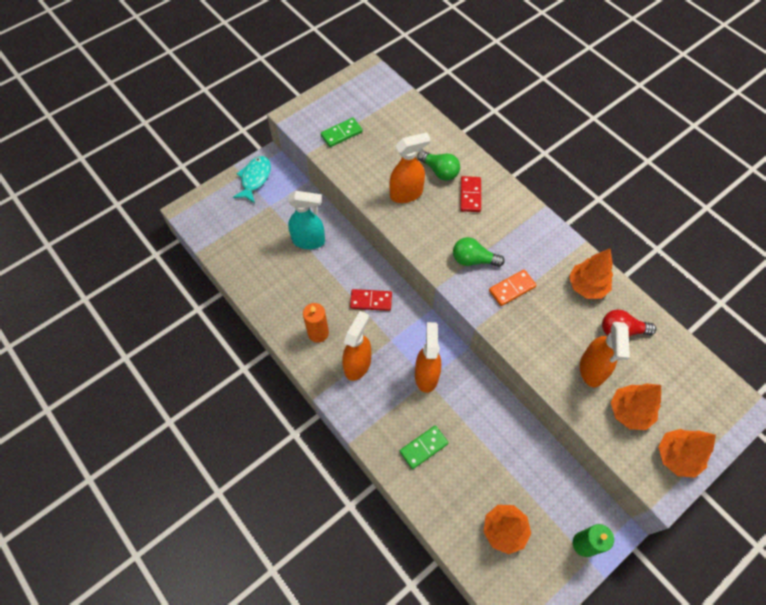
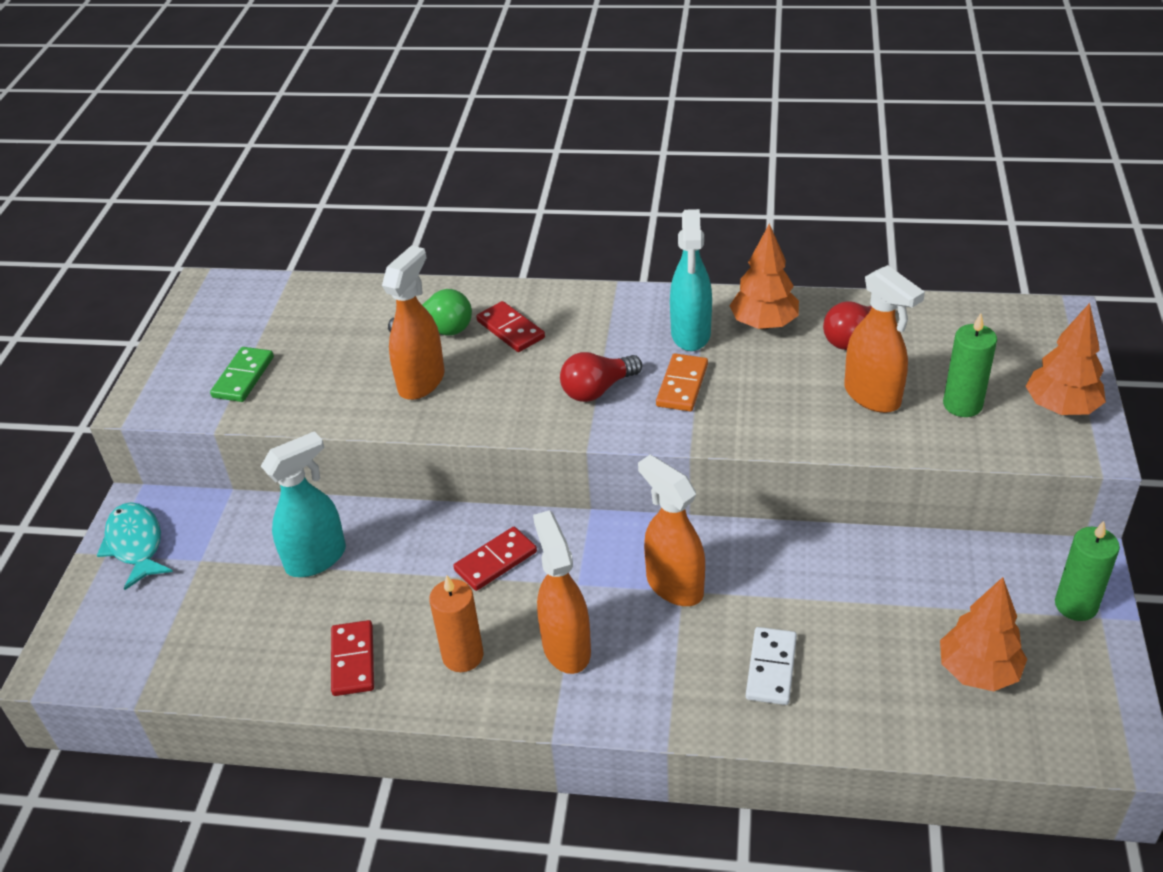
camera: 40 degrees left, 20 degrees down
green domino [400,425,449,469] -> white domino [746,627,797,705]
green light bulb [453,237,505,267] -> red light bulb [560,352,642,402]
orange tree [611,383,661,430] -> green candle [943,313,997,417]
none -> red domino [331,620,374,696]
none -> turquoise spray bottle [670,209,712,351]

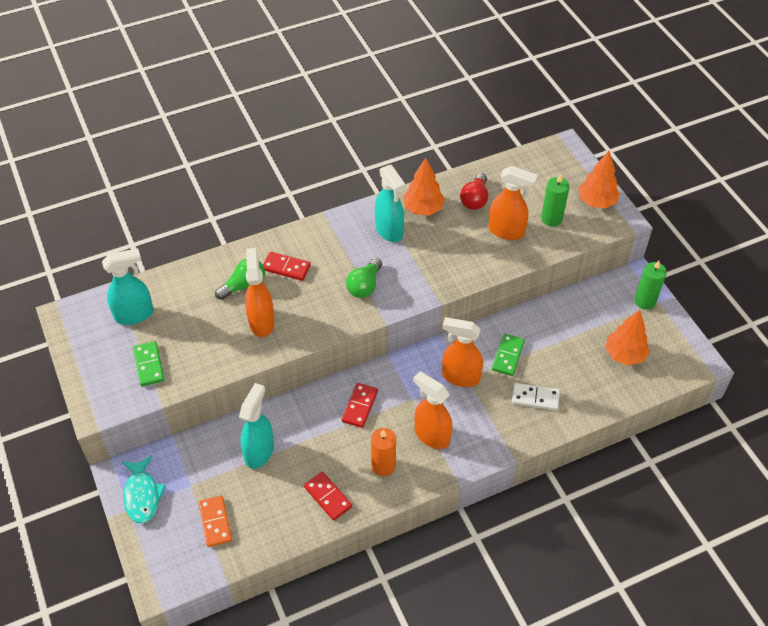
camera: 35 degrees left, 10 degrees up
turquoise fish [97,502,173,590] -> turquoise fish turned 135 degrees counterclockwise [122,455,166,523]
red light bulb [560,352,642,402] -> green light bulb [346,258,382,298]
orange domino [656,354,708,411] -> orange domino moved to [199,495,232,547]
white domino [746,627,797,705] -> white domino turned 60 degrees counterclockwise [512,383,560,410]
none -> turquoise spray bottle [102,248,153,325]
none -> green domino [492,334,525,376]

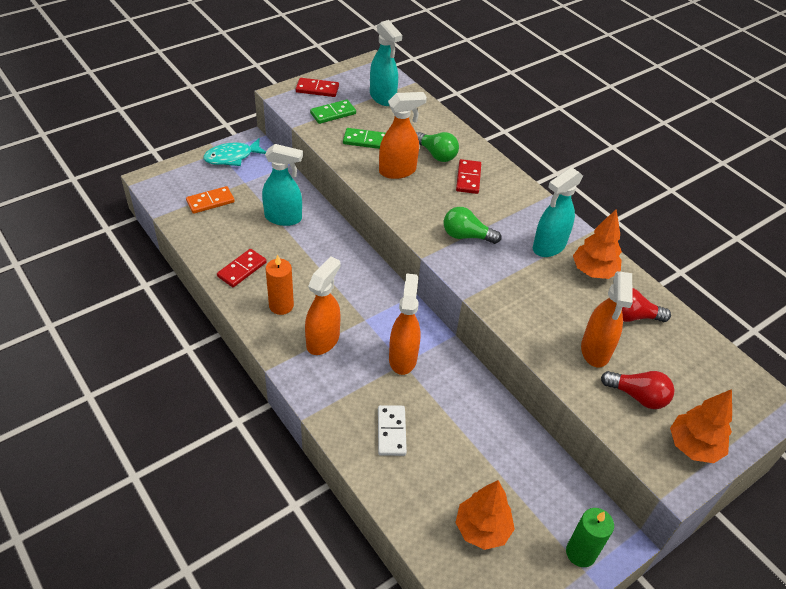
camera: 75 degrees right, 5 degrees down
red domino [342,383,378,428] -> red domino moved to [296,78,339,97]
green domino [492,334,525,376] -> green domino moved to [343,128,386,149]
green candle [541,174,570,227] -> red light bulb [601,371,674,409]

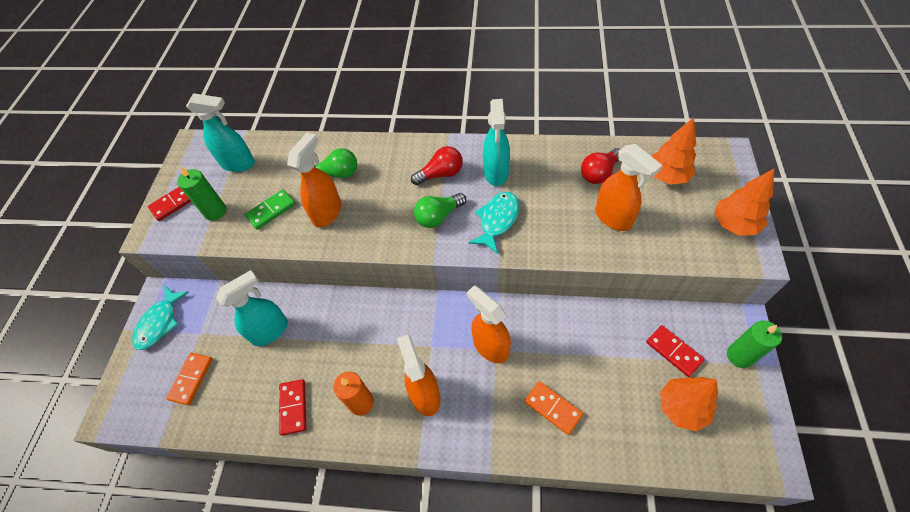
camera: 40 degrees left, 10 degrees up
green domino [310,99,356,124] -> green candle [177,167,227,221]
white domino [378,405,407,456] -> orange domino [524,381,583,435]
red domino [456,159,481,194] -> red domino moved to [646,325,705,377]
orange tree [573,209,622,279] -> orange tree moved to [651,117,696,185]
red light bulb [601,371,674,409] -> red light bulb moved to [411,146,463,185]
none -> turquoise fish [469,192,519,253]

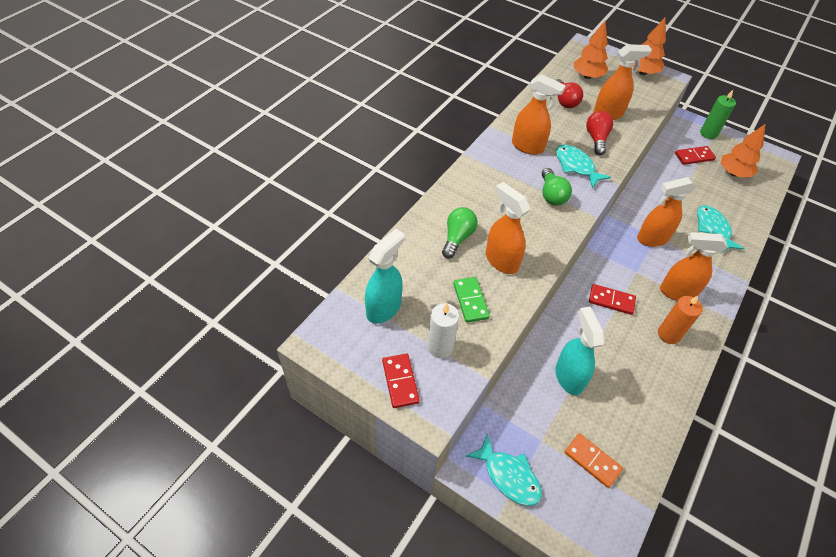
camera: 70 degrees left, 5 degrees down
green candle [177,167,227,221] -> white candle [428,303,459,358]
red domino [279,379,306,436] -> red domino moved to [589,284,636,315]
red light bulb [411,146,463,185] -> red light bulb moved to [586,111,613,155]
turquoise spray bottle [483,99,510,186] -> orange spray bottle [512,74,566,155]
orange domino [524,381,583,435] -> turquoise fish [697,205,745,253]

